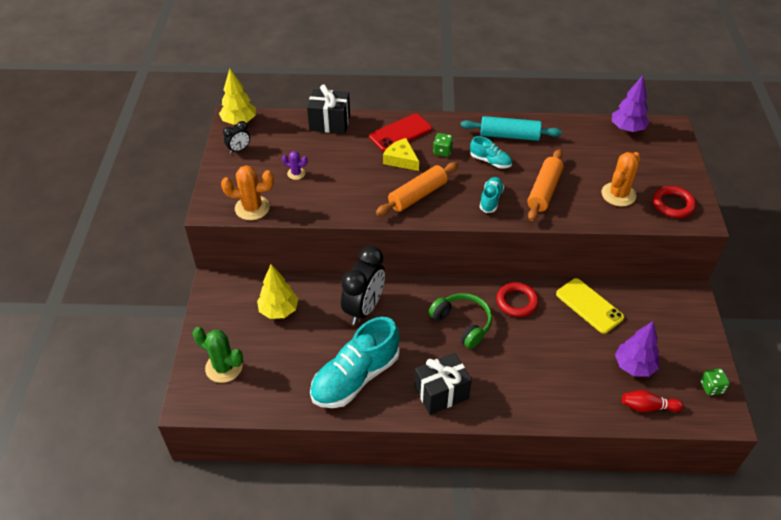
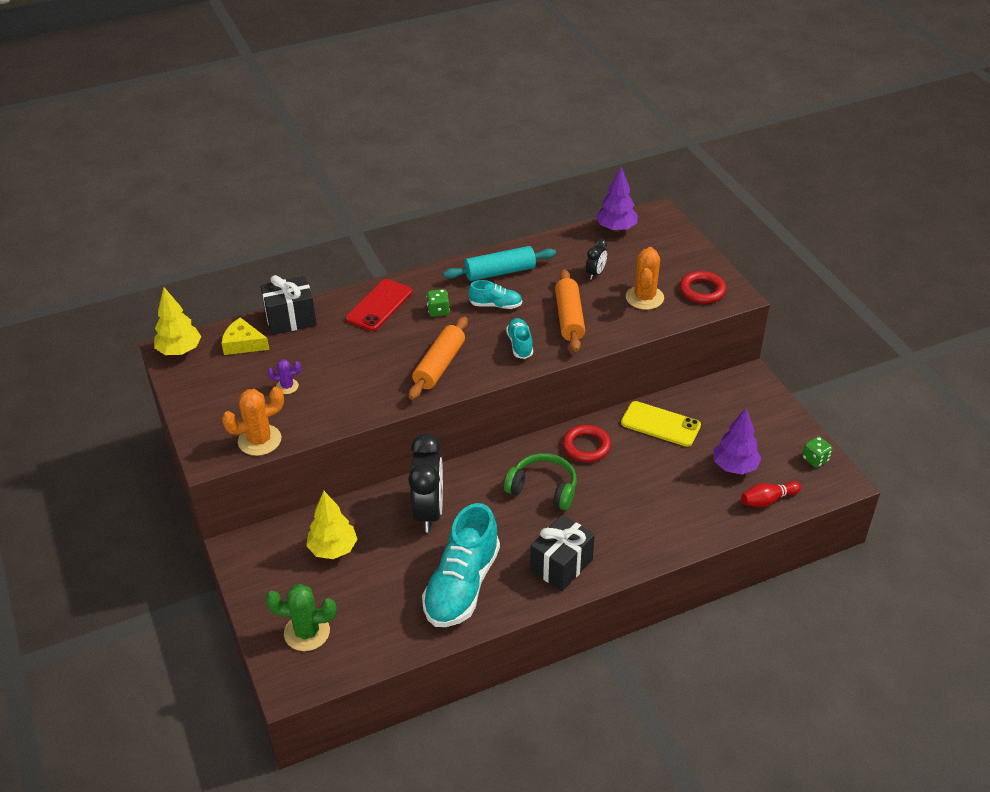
camera: 25 degrees left, 5 degrees down
black clock [223,121,250,154] -> black clock moved to [586,238,607,280]
yellow cheese [383,138,419,171] -> yellow cheese moved to [222,317,270,355]

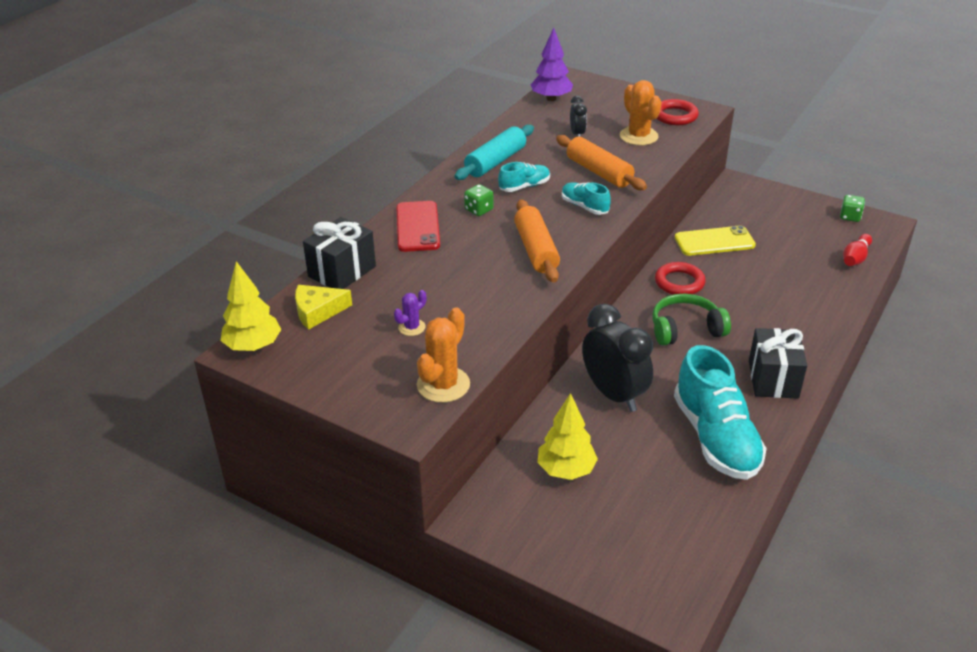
camera: 35 degrees left, 5 degrees down
green cactus [266,584,336,651] -> none
purple tree [714,408,762,475] -> none

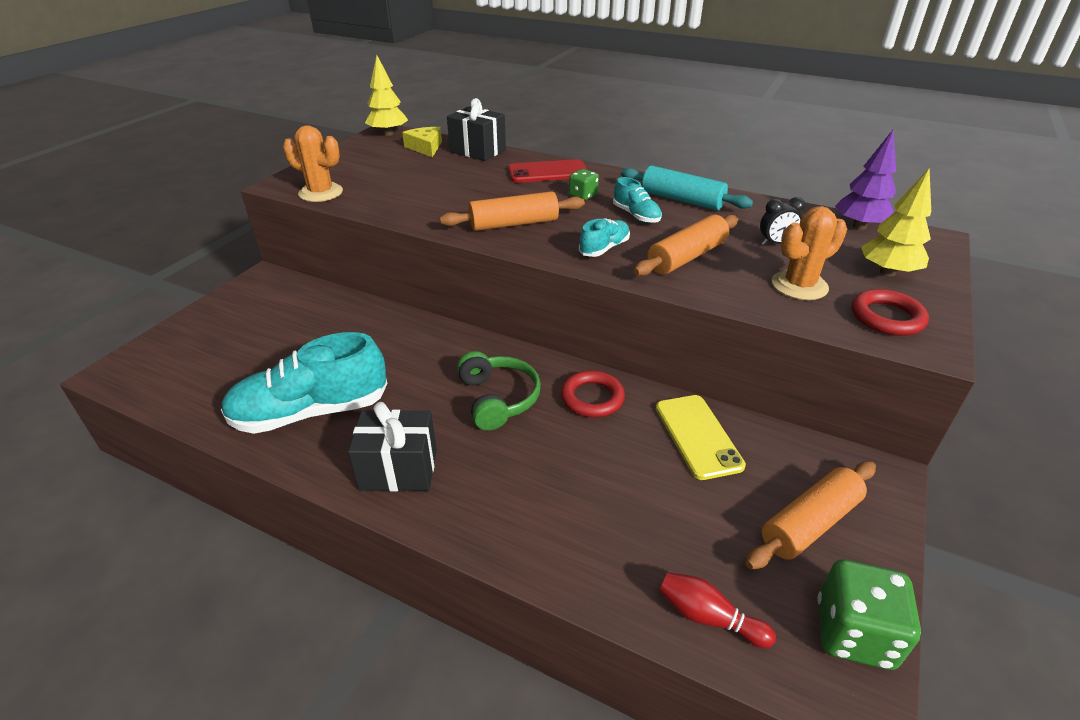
camera: 85 degrees right, 0 degrees up
purple cactus [394,290,426,336] -> none
yellow tree [538,393,598,480] -> yellow tree moved to [861,167,931,276]
black clock [582,304,653,412] -> none
green dice [840,195,865,222] -> green dice [817,559,921,670], size x1.83
none -> orange rolling pin [746,461,876,569]

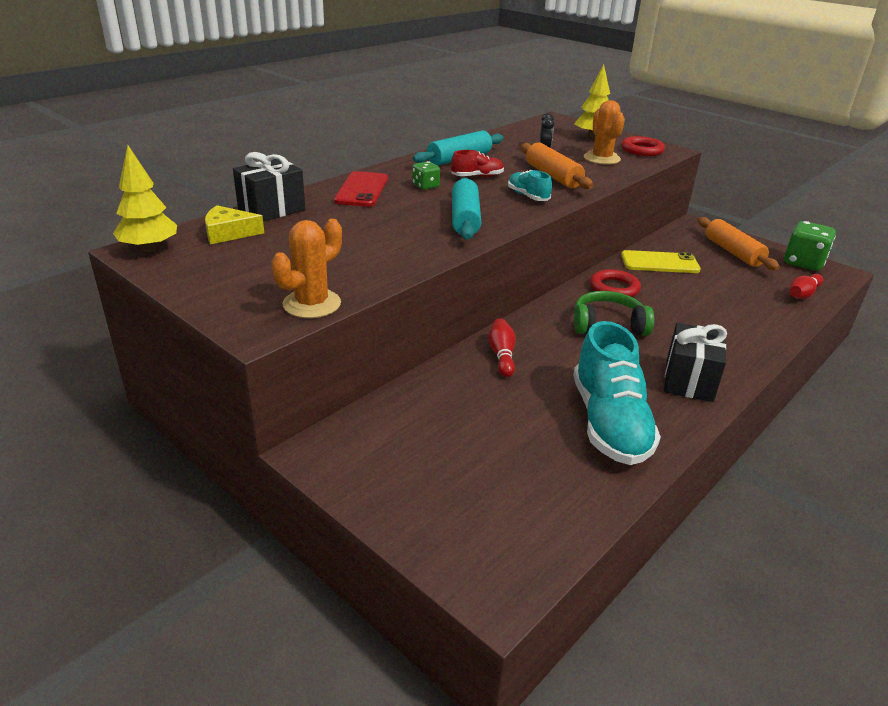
camera: 75 degrees left, 5 degrees down
orange rolling pin [440,191,585,231] -> turquoise rolling pin [452,177,481,240]
turquoise shoe [613,177,662,223] -> red shoe [451,150,504,177]
purple tree [835,130,896,230] -> none
none -> red bowling pin [488,318,516,377]

